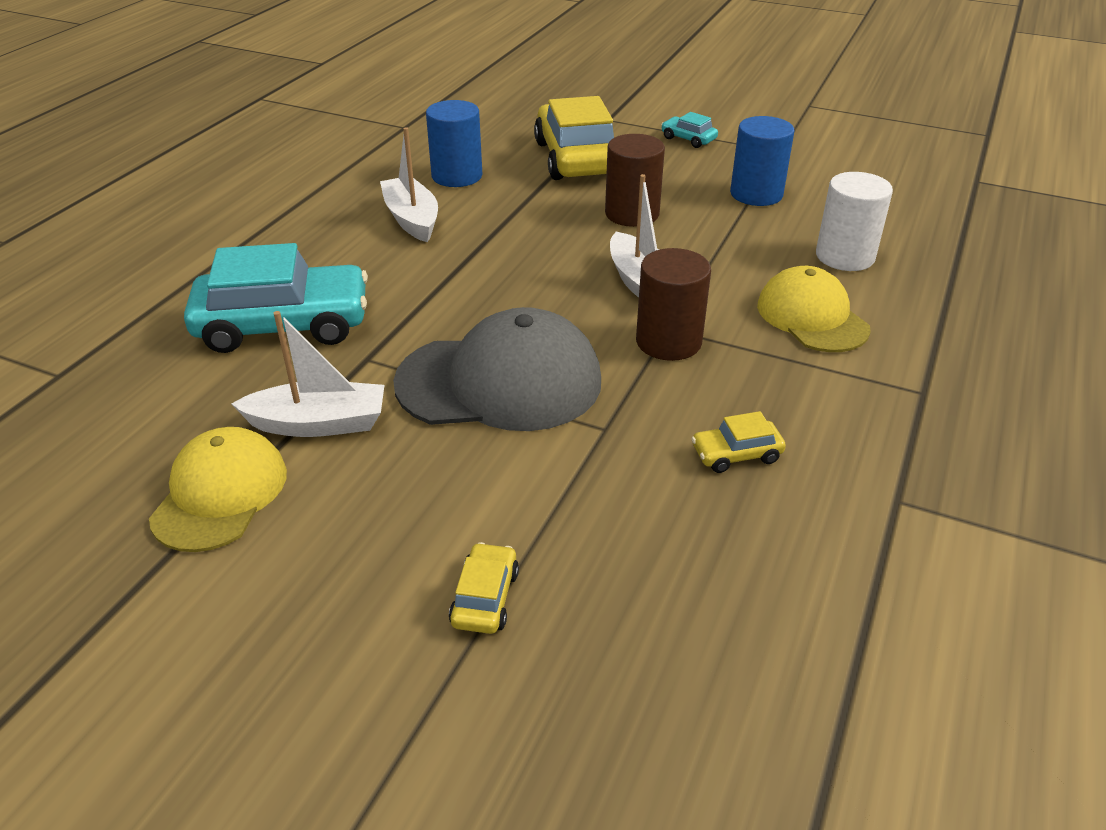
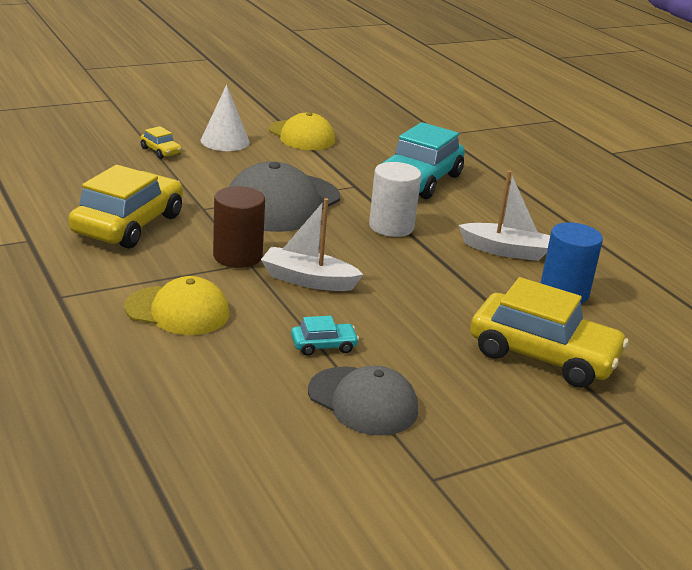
camera: 125 degrees right, 10 degrees down
white boat [231,311,384,437] -> none
brown cylinder [605,134,665,227] -> none
turquoise car [661,112,718,148] -> turquoise car moved to [291,316,359,356]
yellow car [691,411,786,473] -> yellow car [69,165,183,249], size x2.31
blue cylinder [730,116,795,206] -> grey cap [308,365,418,435]
white cylinder [816,172,893,271] -> white cylinder moved to [369,162,421,237]
none -> white cone [201,85,250,151]

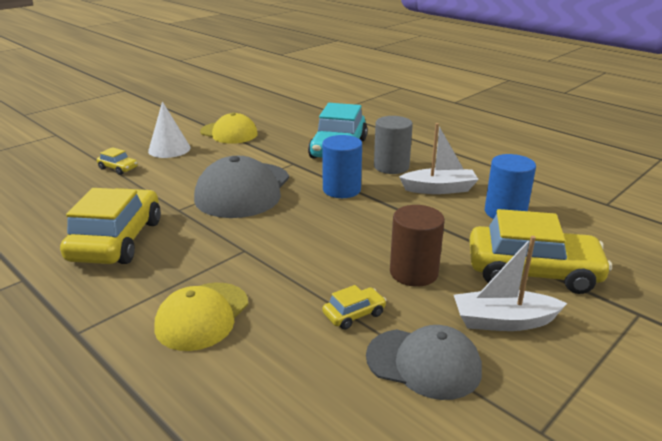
camera: 15 degrees left, 0 degrees up
yellow cap [125,276,230,335] -> yellow cap turned 120 degrees clockwise [154,283,248,351]
brown cylinder [213,186,265,268] -> brown cylinder moved to [390,205,445,287]
white boat [261,198,364,291] -> white boat moved to [454,236,567,331]
turquoise car [291,316,359,356] -> yellow car [322,285,386,329]
white cylinder [369,162,421,237] -> blue cylinder [322,135,362,198]
none -> grey cylinder [374,116,413,174]

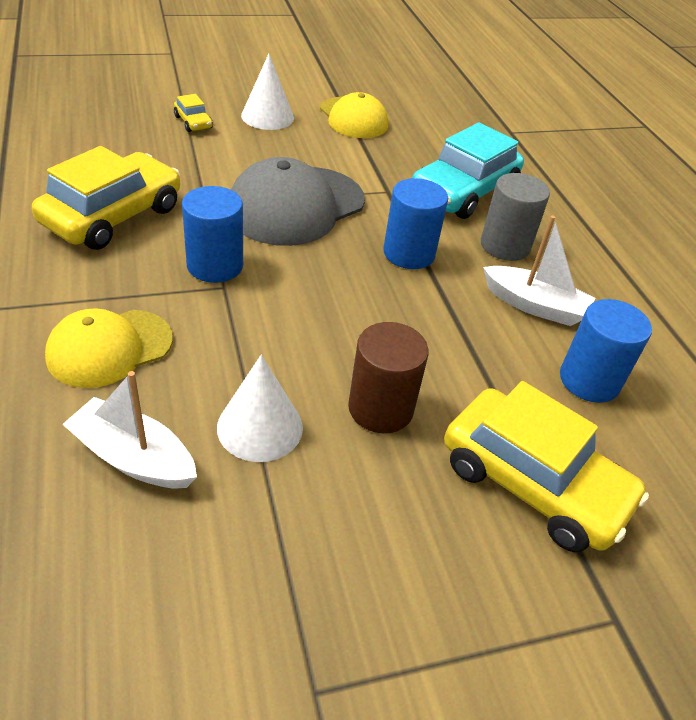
camera: 25 degrees right, 15 degrees up
yellow car [322,285,386,329] -> white cone [217,355,303,462]
grey cap [366,325,482,400] -> none
white boat [454,236,567,331] -> white boat moved to [62,371,197,488]
none -> blue cylinder [182,186,243,283]

